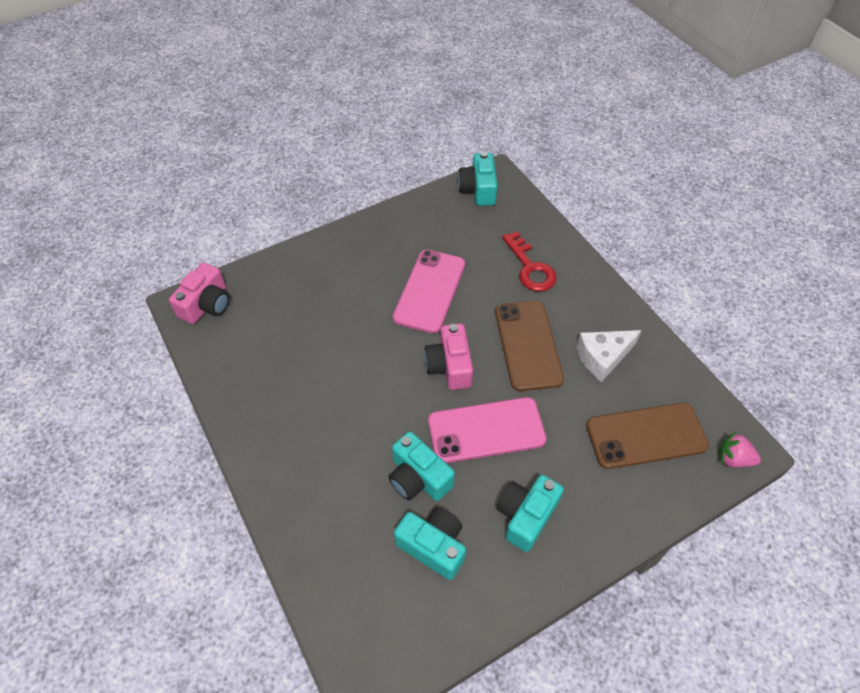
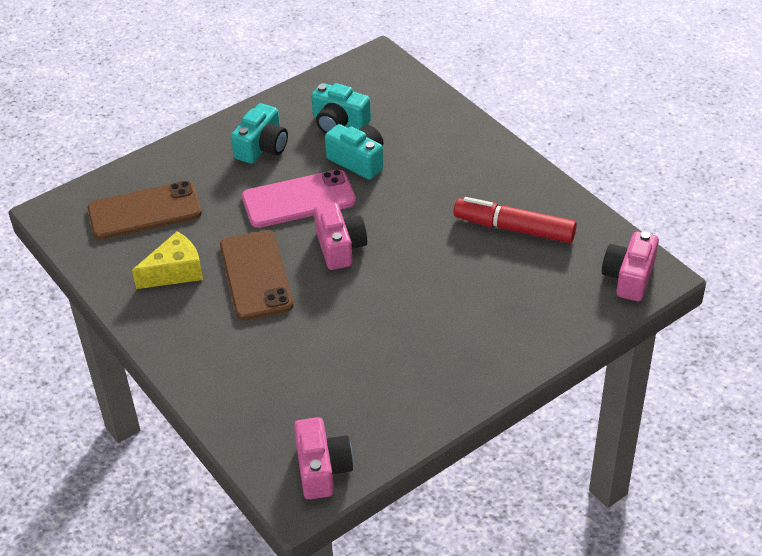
camera: 175 degrees right, 10 degrees down
pink phone [393,250,465,333] -> none
turquoise camera [458,151,498,206] -> pink camera [294,417,353,500]
red key [502,232,557,291] -> none
white cheese [576,330,642,382] -> yellow cheese [132,231,203,289]
pink strawberry [718,432,761,468] -> none
none -> red marker [453,197,577,243]

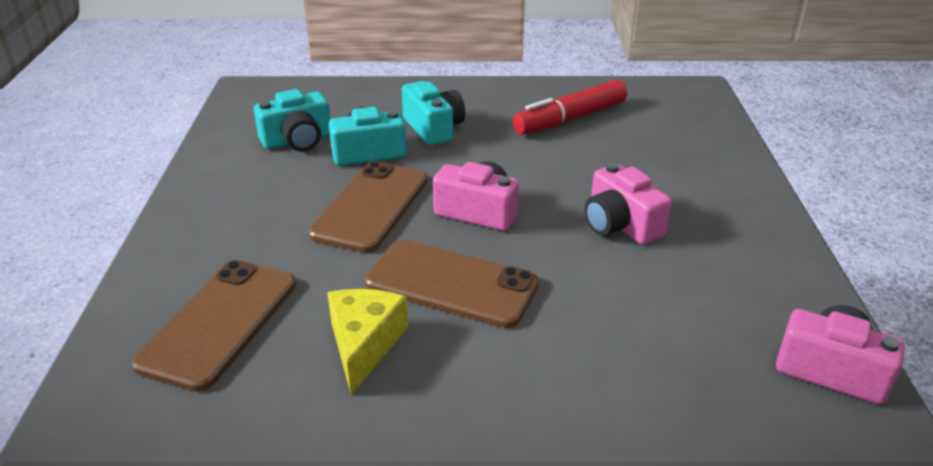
camera: 55 degrees left, 10 degrees down
turquoise camera [231,103,288,164] -> turquoise camera moved to [402,81,465,146]
pink phone [242,169,356,228] -> brown phone [308,161,428,253]
pink camera [602,231,659,301] -> pink camera moved to [584,163,672,245]

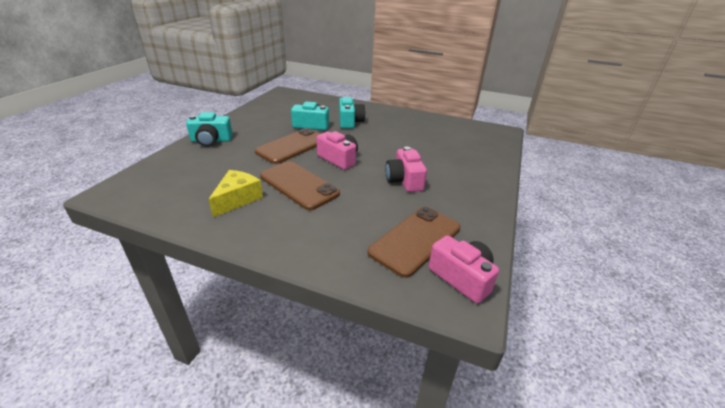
camera: 20 degrees right, 0 degrees up
brown phone [131,260,296,392] -> brown phone moved to [368,207,460,278]
turquoise camera [254,89,330,152] -> turquoise camera moved to [186,112,233,147]
red marker [512,80,627,135] -> none

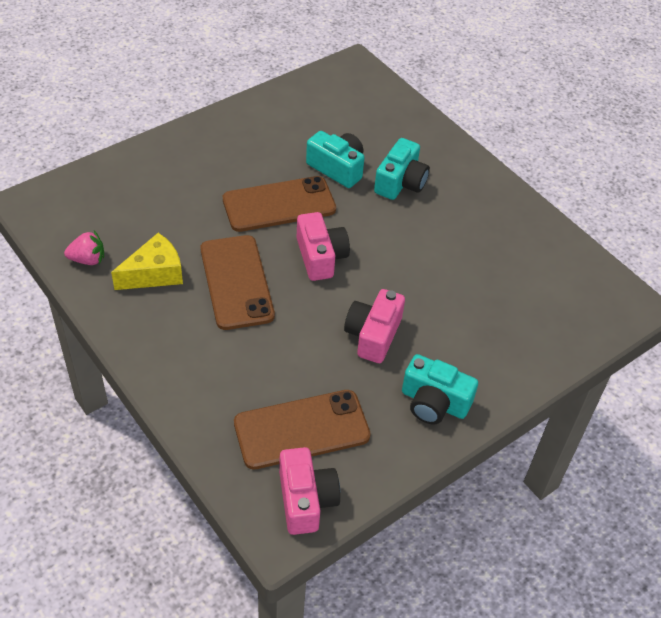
camera: 30 degrees right, 15 degrees up
turquoise camera [186,112,233,147] -> turquoise camera moved to [402,354,478,424]
none -> pink strawberry [64,231,104,265]

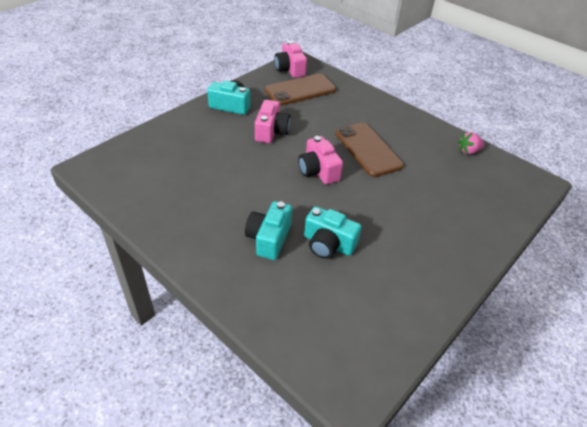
camera: 170 degrees right, 5 degrees down
yellow cheese [111,233,183,290] -> none
brown phone [223,176,336,232] -> none

